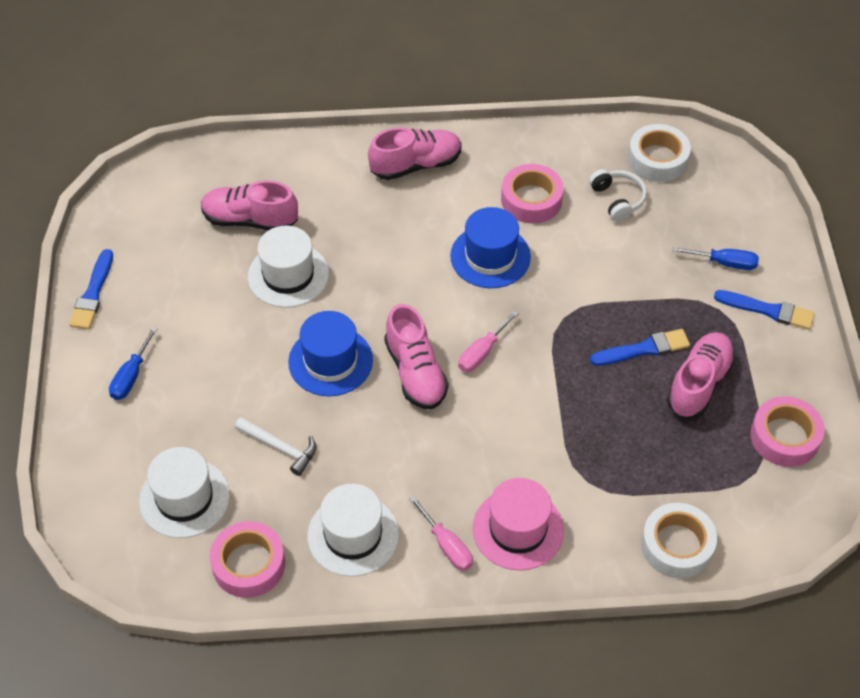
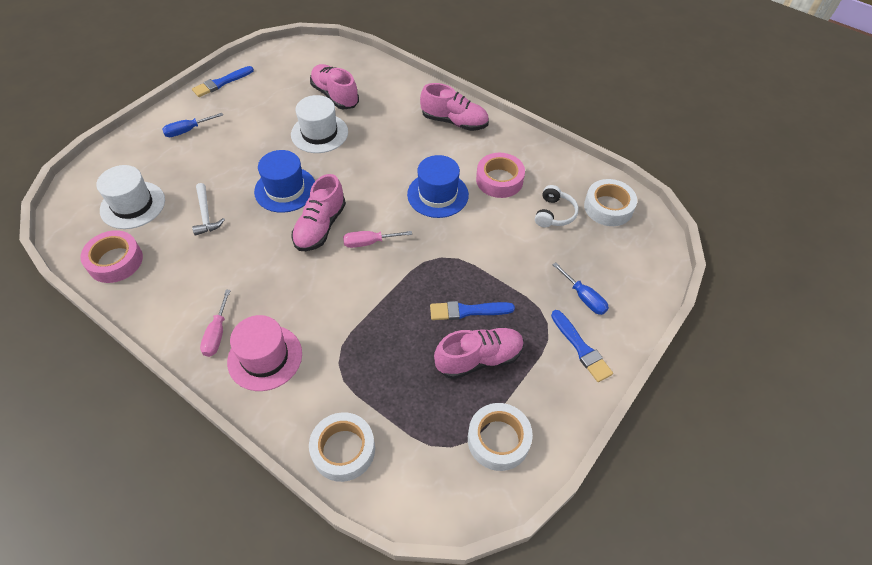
camera: 40 degrees right, 0 degrees up
white hat [307,484,399,577] -> none
blue brush [590,329,690,366] -> blue brush turned 150 degrees clockwise [430,301,515,320]
pink tape [750,396,825,467] -> white tape [468,403,533,471]

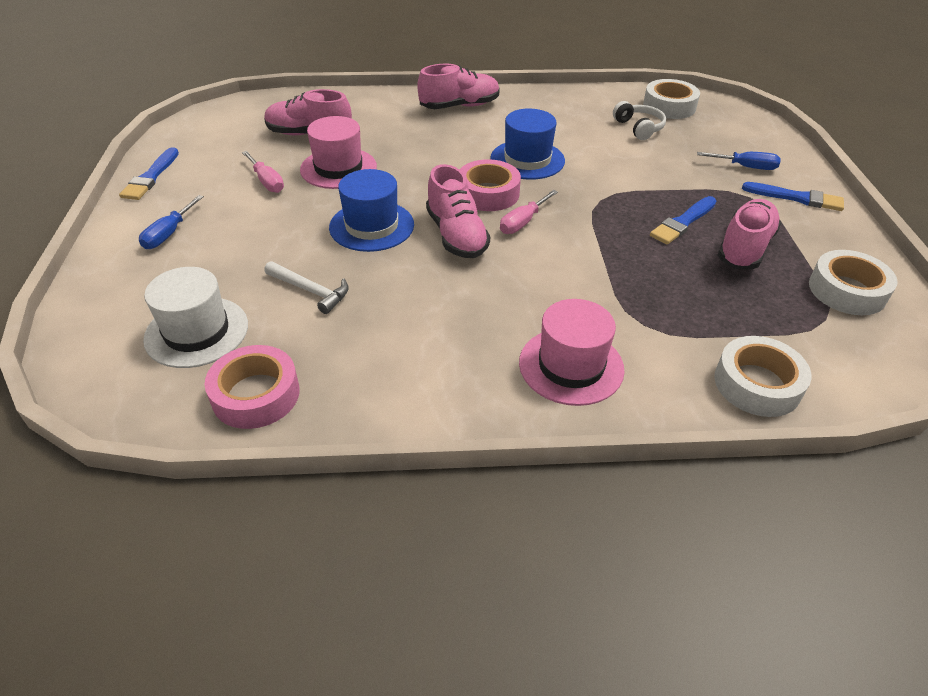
camera: 40 degrees left, 10 degrees down
pink screwdriver [200,290,231,357] -> pink screwdriver moved to [242,151,284,193]
white hat [291,95,348,153] -> pink hat [300,116,377,189]
pink tape [476,153,525,198] -> pink tape moved to [460,159,521,211]

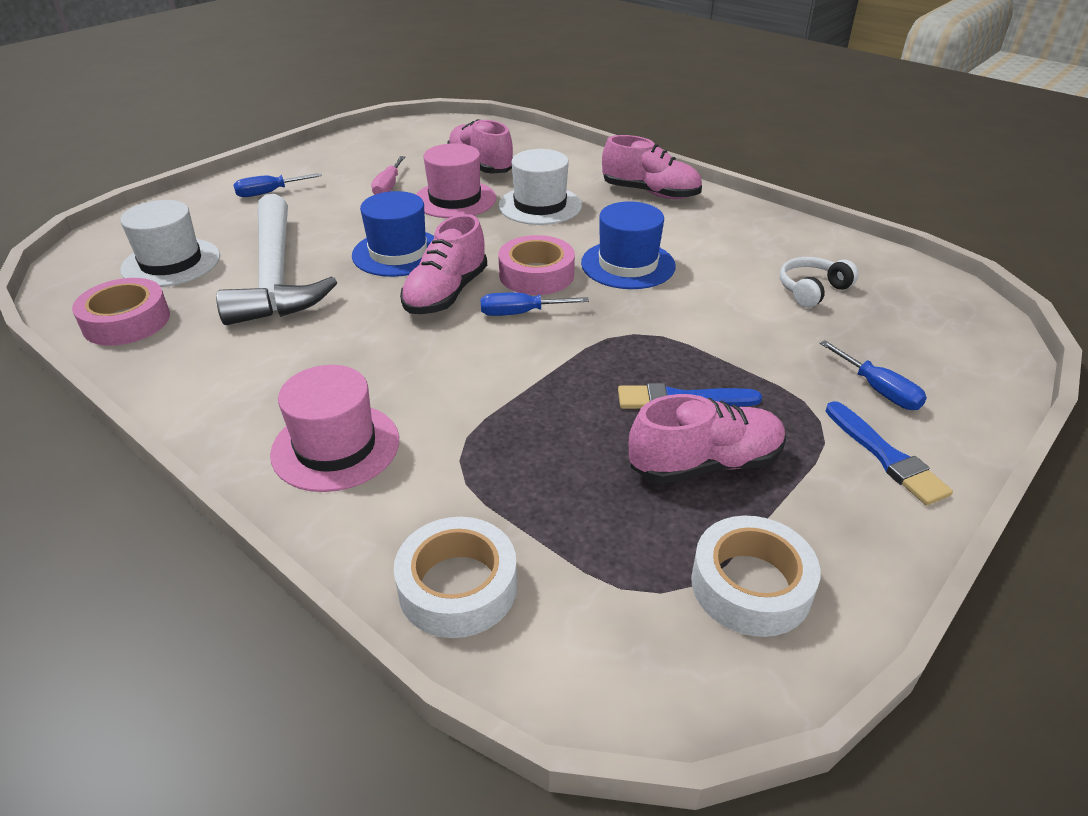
camera: 45 degrees right, 5 degrees down
blue brush [119,147,179,200] -> none
white hammer [264,261,349,314] -> white hammer [216,194,337,325], size x2.25
pink screwdriver [500,190,558,234] -> blue screwdriver [480,293,589,316]
white headphones [613,101,666,140] -> white headphones turned 150 degrees counterclockwise [780,257,859,308]
white tape [643,79,700,119] -> none
none -> white hat [498,149,582,225]

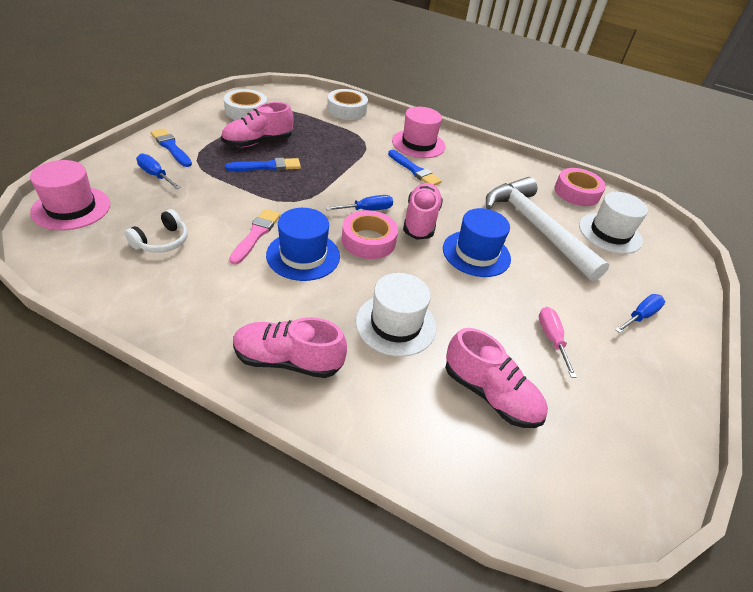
camera: 160 degrees right, 5 degrees up
pink hat [416,143,496,218] -> pink hat moved to [30,160,110,230]
none -> pink brush [229,209,280,265]
none -> blue brush [388,150,442,185]

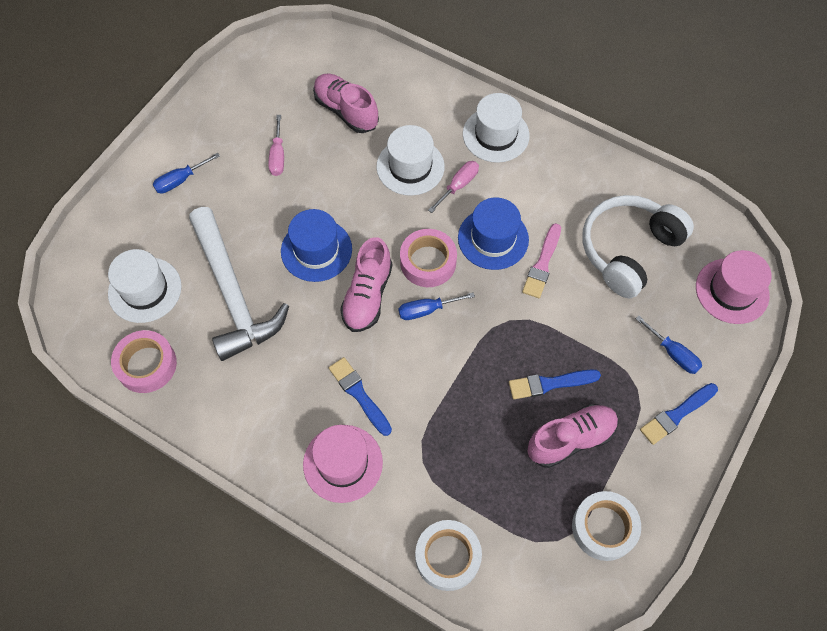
camera: 170 degrees left, 20 degrees up
white headphones [125,209,188,253] -> white headphones [583,195,694,298], size x1.99
blue brush [150,128,192,167] -> blue brush turned 90 degrees clockwise [640,383,718,445]
pink shoe [233,317,347,378] -> white hat [463,93,530,163]
none -> pink screwdriver [428,161,479,213]

